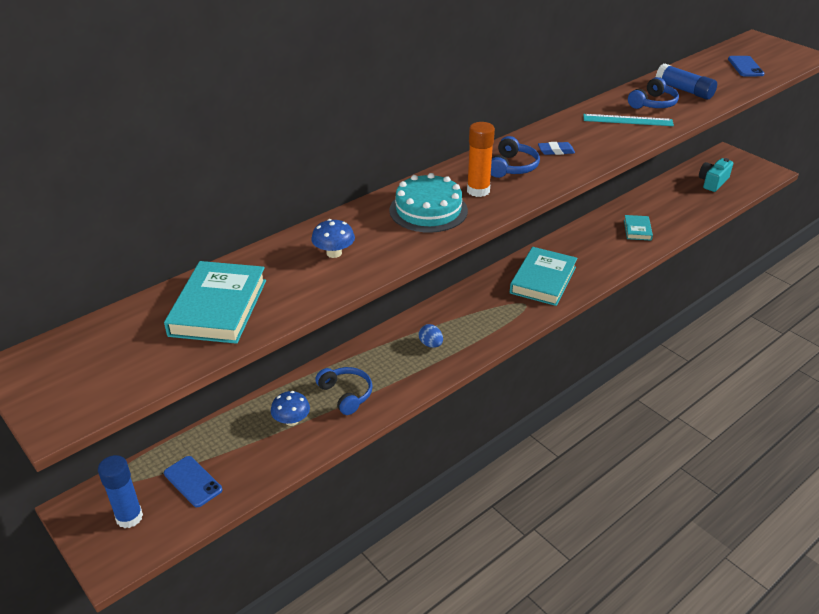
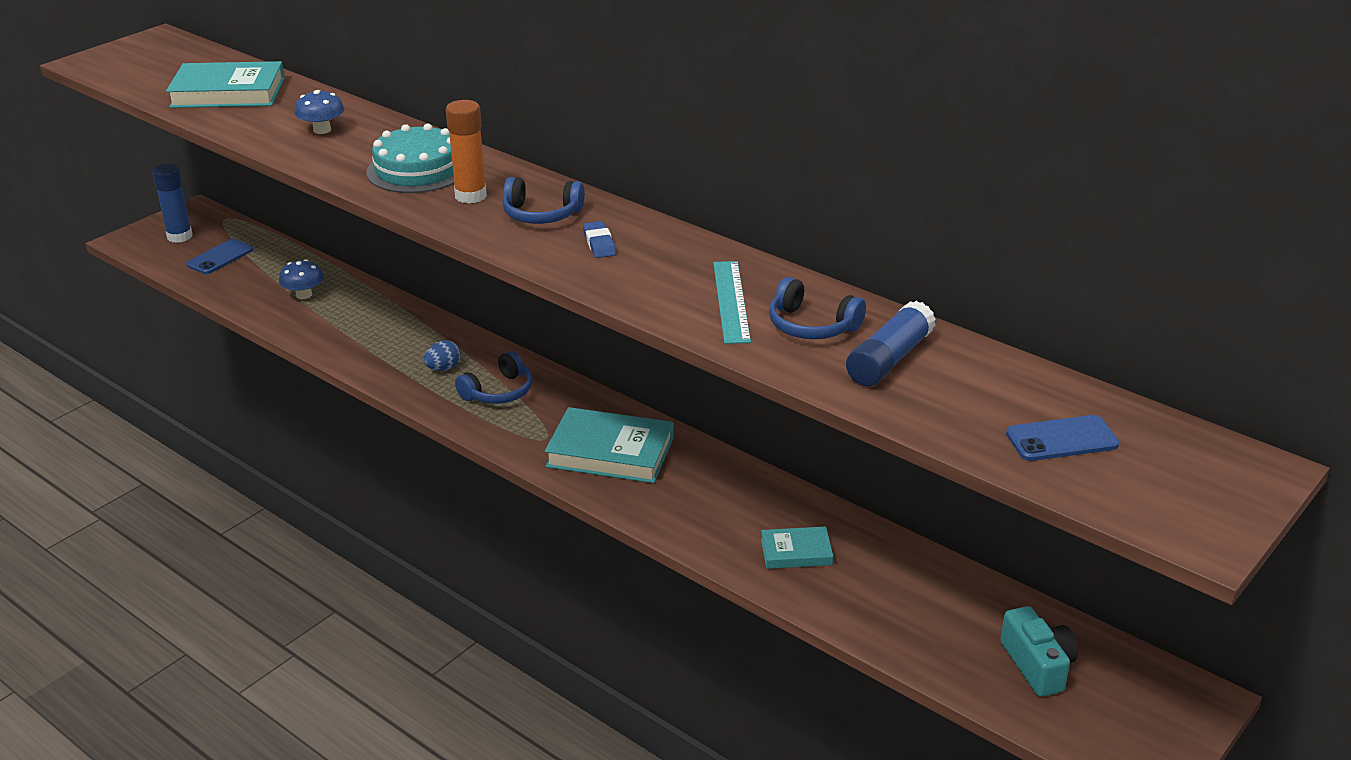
camera: 80 degrees right, 5 degrees down
blue headphones [315,367,373,415] -> blue headphones moved to [455,351,533,404]
turquoise camera [699,158,733,192] -> turquoise camera turned 45 degrees clockwise [1001,606,1078,697]

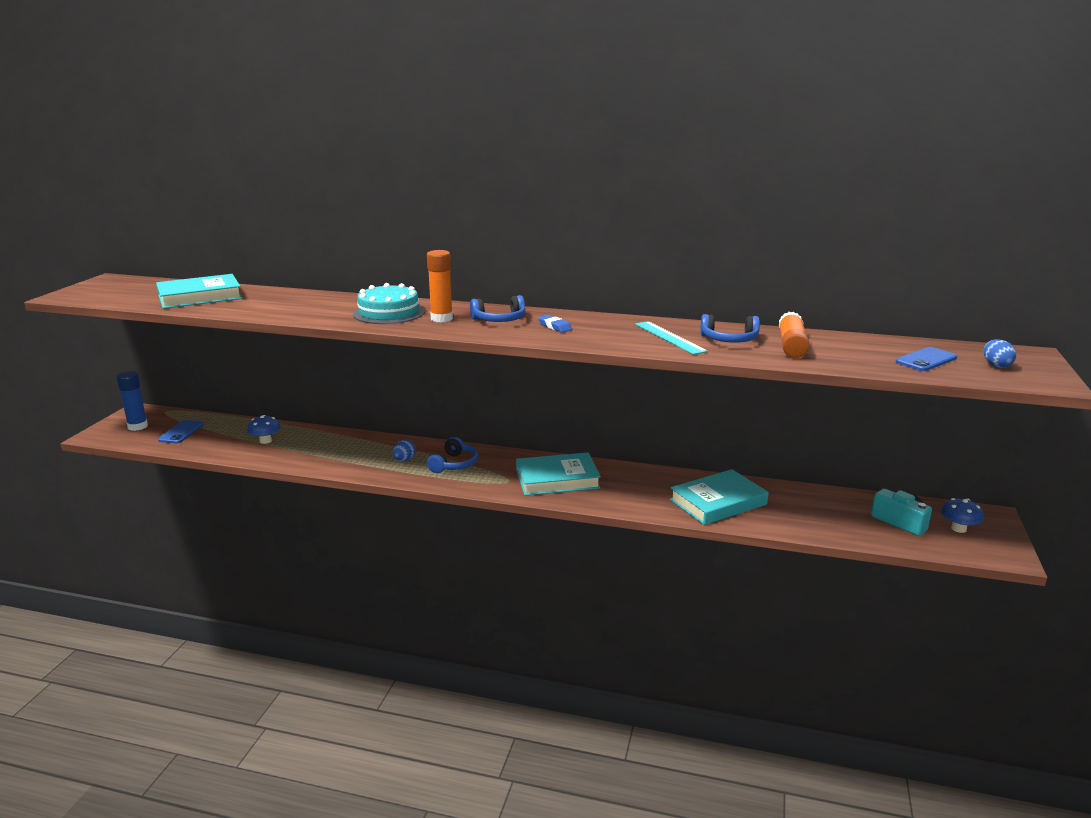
camera: 25 degrees left, 10 degrees down
blue mushroom [294,90,344,134] -> blue mushroom moved to [941,498,984,533]
turquoise book [761,526,833,569] -> turquoise book [670,469,769,525], size x1.84
blue glue stick [846,301,936,386] -> orange glue stick [779,312,810,358]
none -> blue egg [984,339,1016,368]

